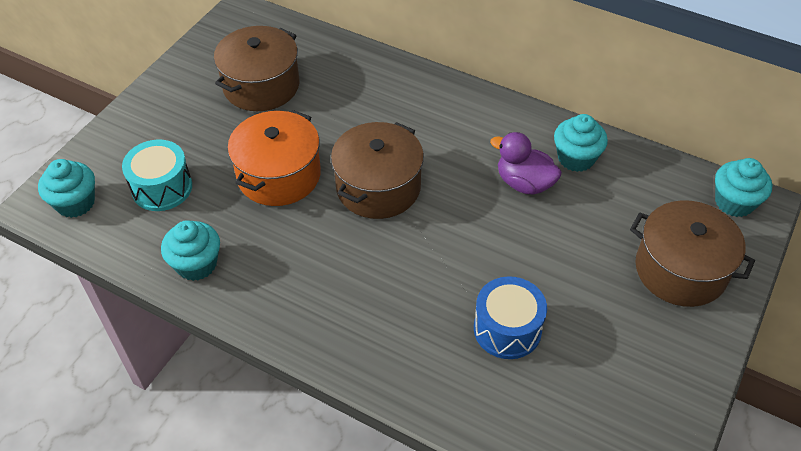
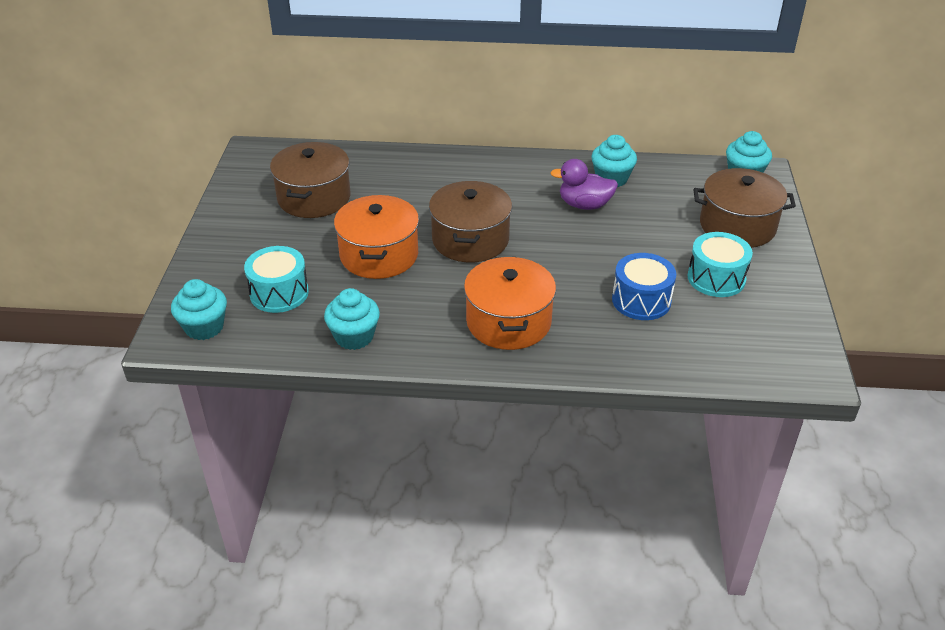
camera: 25 degrees left, 10 degrees down
none -> orange pot [464,257,556,350]
none -> turquoise drum [687,232,753,297]

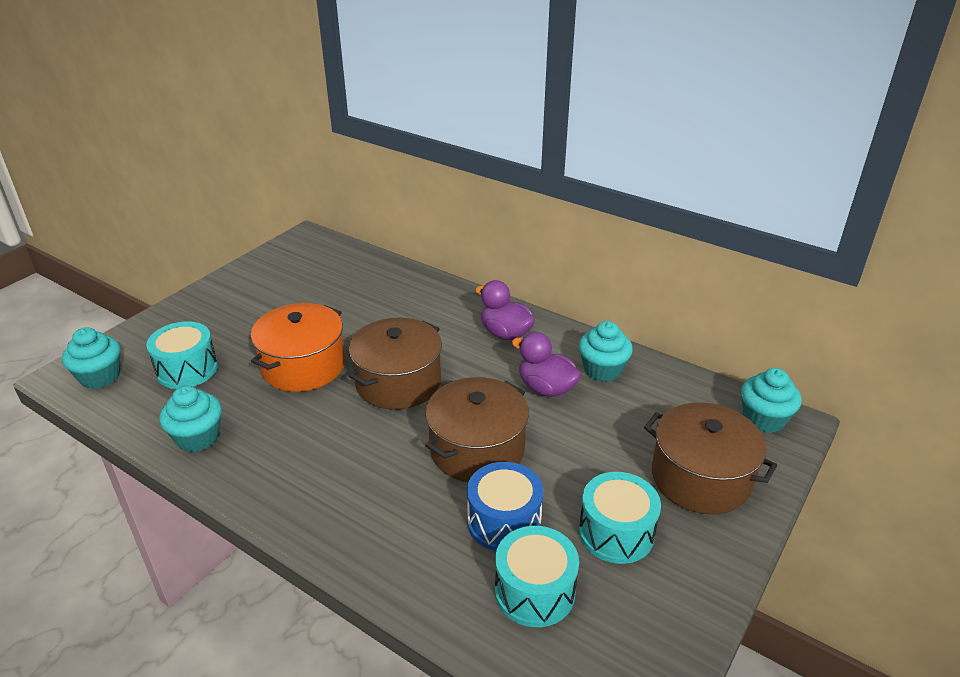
camera: 30 degrees right, 5 degrees down
brown pot [270,142,351,218] -> brown pot moved to [425,377,529,482]
orange pot [464,257,556,350] -> none
none -> purple duck [475,280,535,340]
none -> turquoise drum [495,526,579,627]

